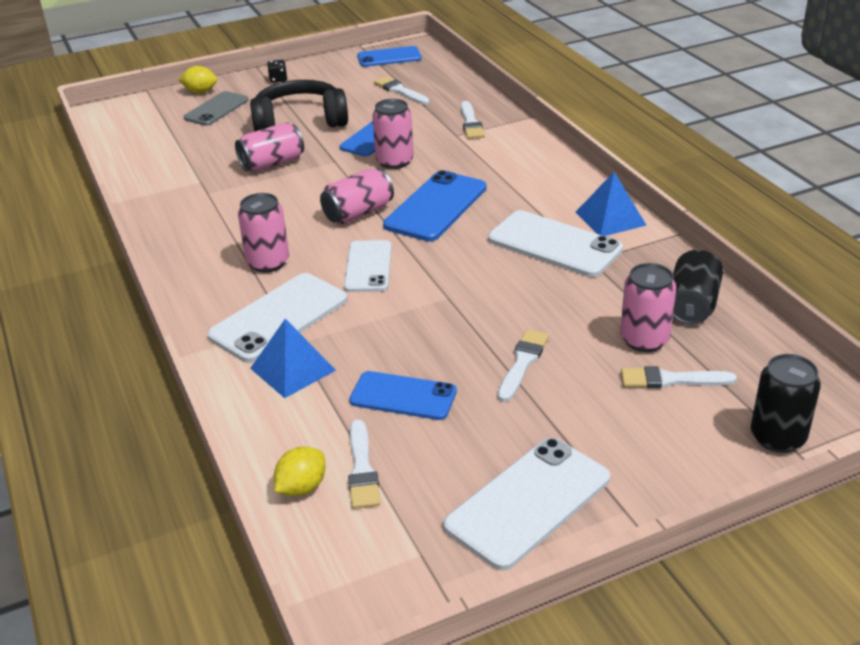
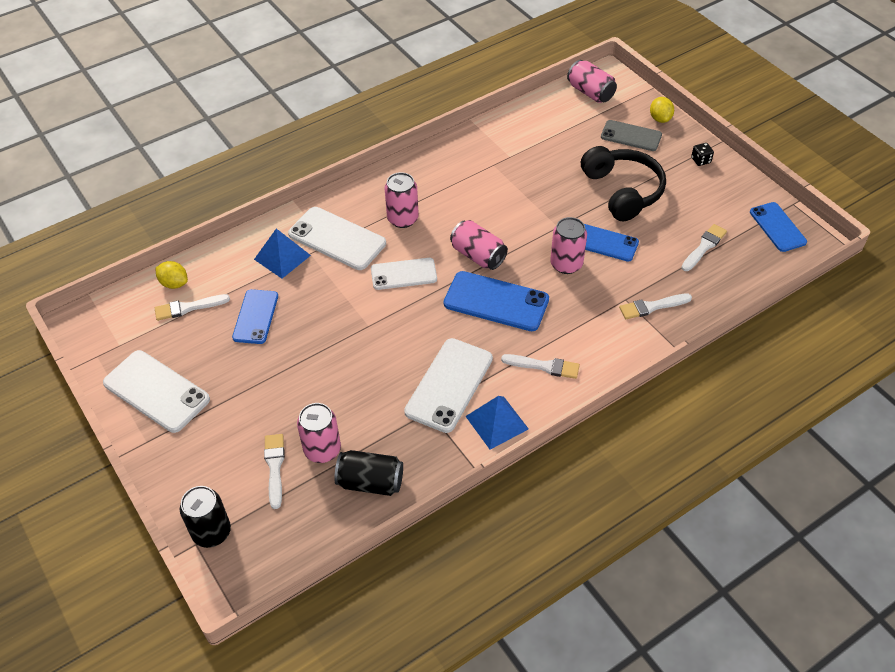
camera: 80 degrees right, 15 degrees up
pink can [235,122,304,172] -> pink can moved to [567,60,617,103]
white brush [497,329,549,402] -> white brush moved to [501,354,580,379]

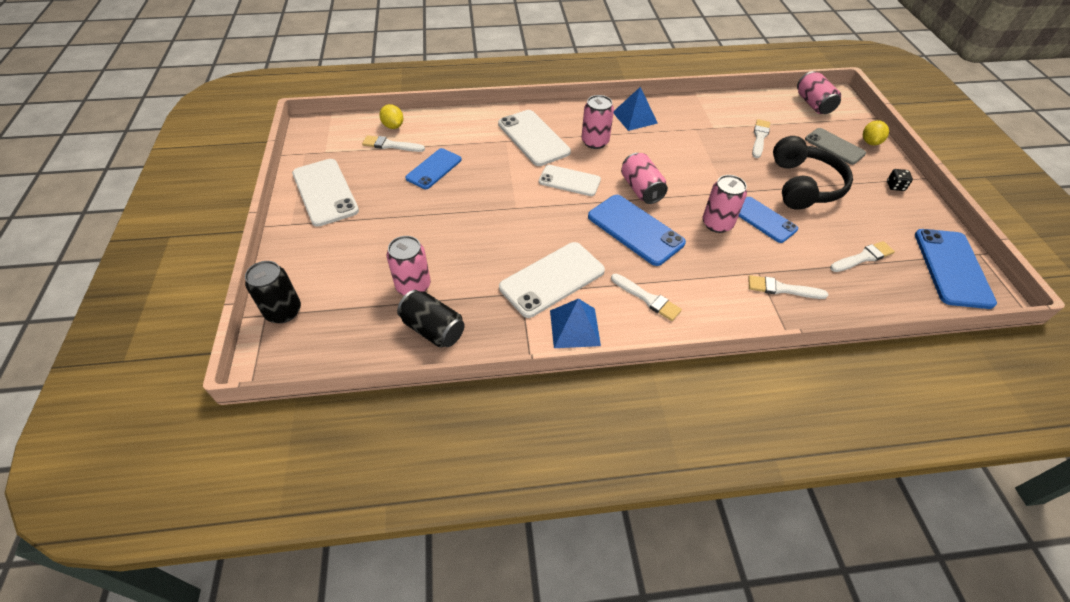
camera: 25 degrees right, 0 degrees up
blue pyramid [254,228,311,278] -> blue pyramid moved to [613,87,658,131]
white brush [264,434,285,509] -> white brush moved to [752,119,770,158]
blue phone [750,202,807,252] -> blue phone [915,229,997,309], size x1.50

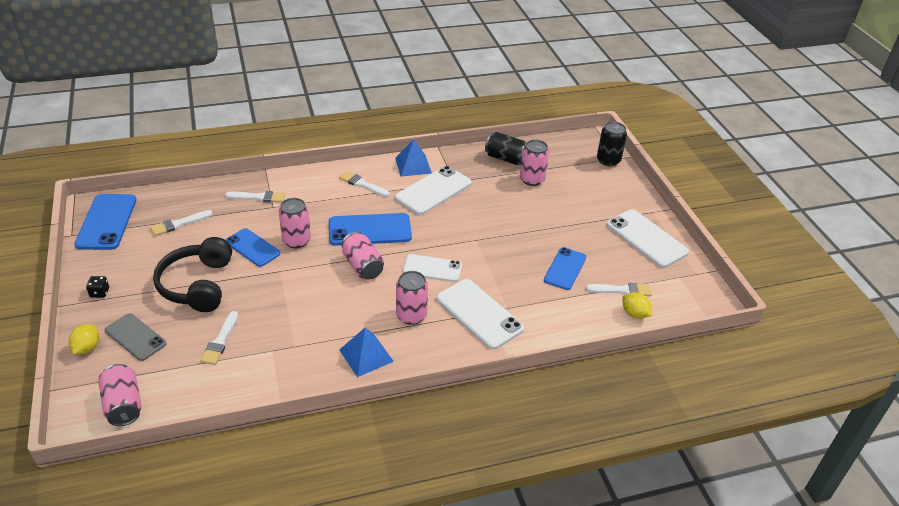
camera: 170 degrees right, 10 degrees down
blue phone [588,195,686,266] -> blue phone turned 45 degrees counterclockwise [329,213,412,246]

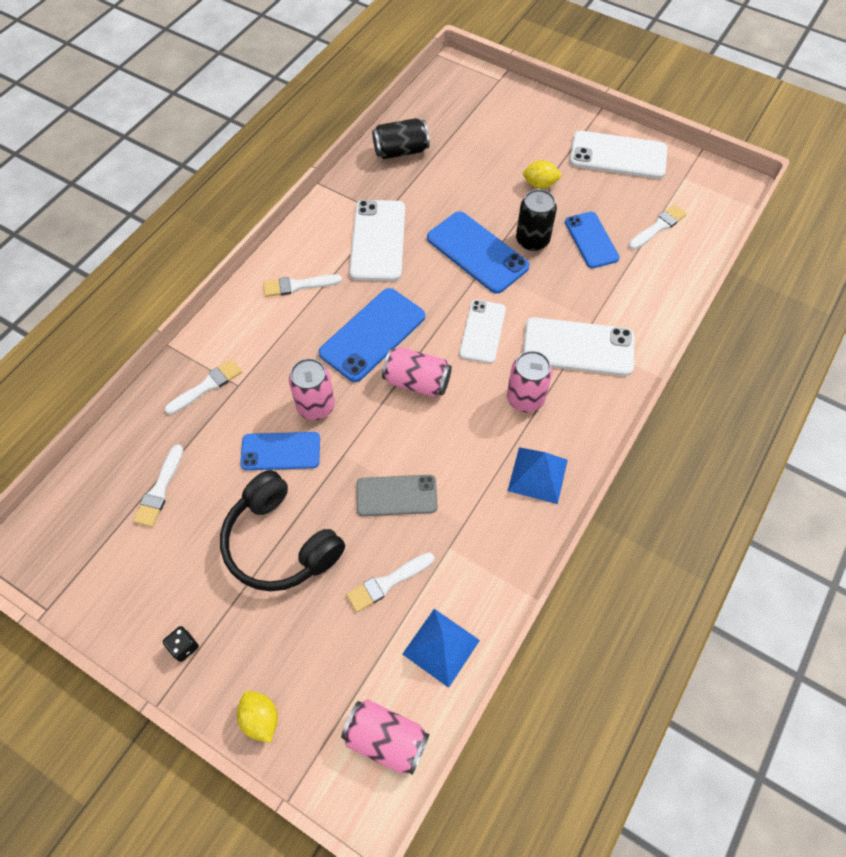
camera: 40 degrees left, 20 degrees up
blue phone [74,194,137,250] -> blue phone moved to [427,211,530,294]
grey phone [105,313,166,361] -> grey phone moved to [356,475,438,516]
white brush [200,311,238,365] -> white brush turned 90 degrees clockwise [346,552,434,612]
blue pyramid [395,139,432,177] -> blue pyramid moved to [402,609,480,688]
white phone [403,254,462,282] -> white phone turned 45 degrees counterclockwise [459,300,506,364]
pink can [520,140,549,186] -> none
black can [597,122,627,167] -> black can moved to [516,189,557,251]
yellow lemon [622,292,652,319] -> yellow lemon moved to [523,160,562,189]

